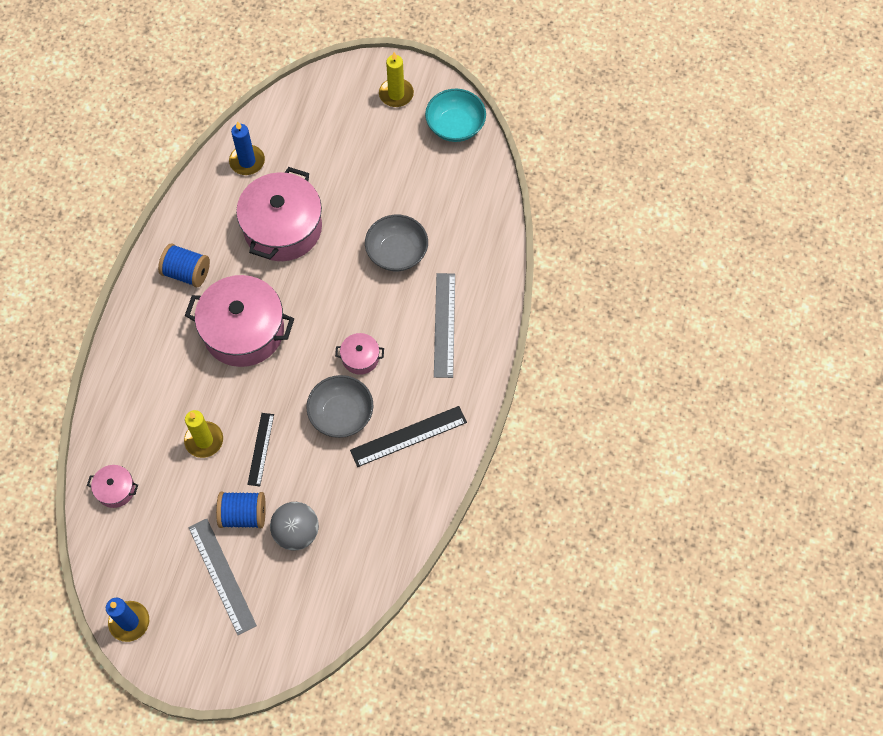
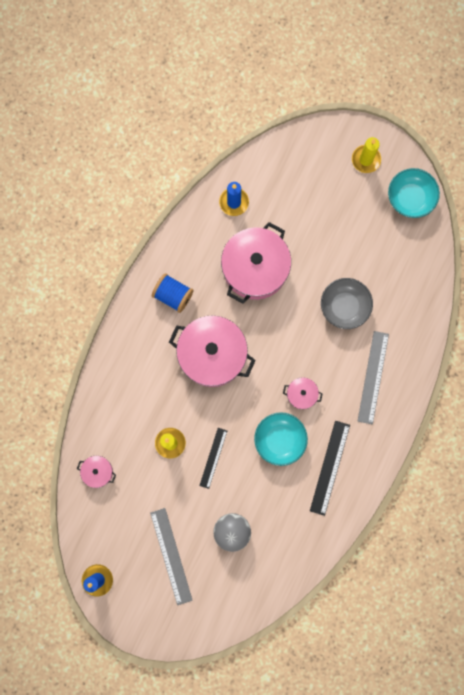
camera: 10 degrees right, 15 degrees up
blue spool [216,492,266,528] -> none
grey bowl [306,375,374,438] -> turquoise bowl [254,412,308,466]
black ruler [350,406,467,467] -> black ruler turned 60 degrees counterclockwise [310,421,350,516]

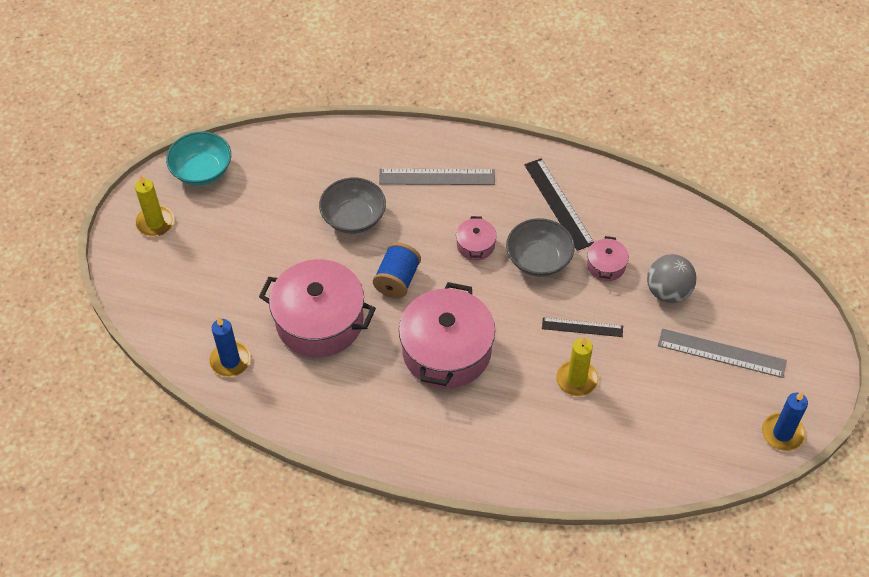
camera: 100 degrees left, 25 degrees down
pink pot [77,456,116,488] -> pink pot moved to [587,236,629,281]
grey ruler [150,508,193,605] -> grey ruler turned 45 degrees clockwise [658,329,787,378]
blue spool [152,273,193,313] -> blue spool moved to [373,242,421,298]
turquoise bowl [254,412,308,466] -> grey bowl [506,218,575,277]
black ruler [310,421,350,516] -> black ruler turned 60 degrees clockwise [524,158,594,251]

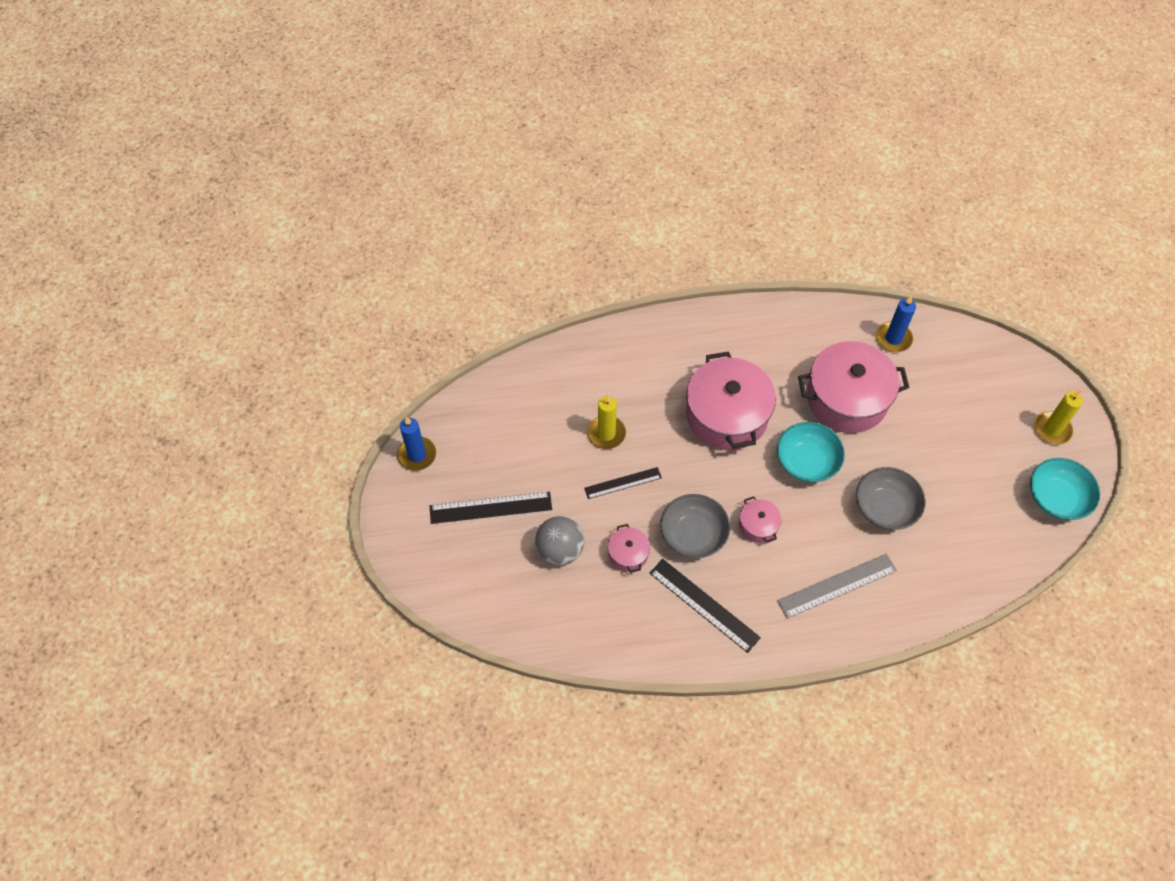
camera: 155 degrees right, 5 degrees up
blue spool [373,242,421,298] -> turquoise bowl [777,422,845,483]
grey ruler [658,329,787,378] -> black ruler [430,492,552,524]

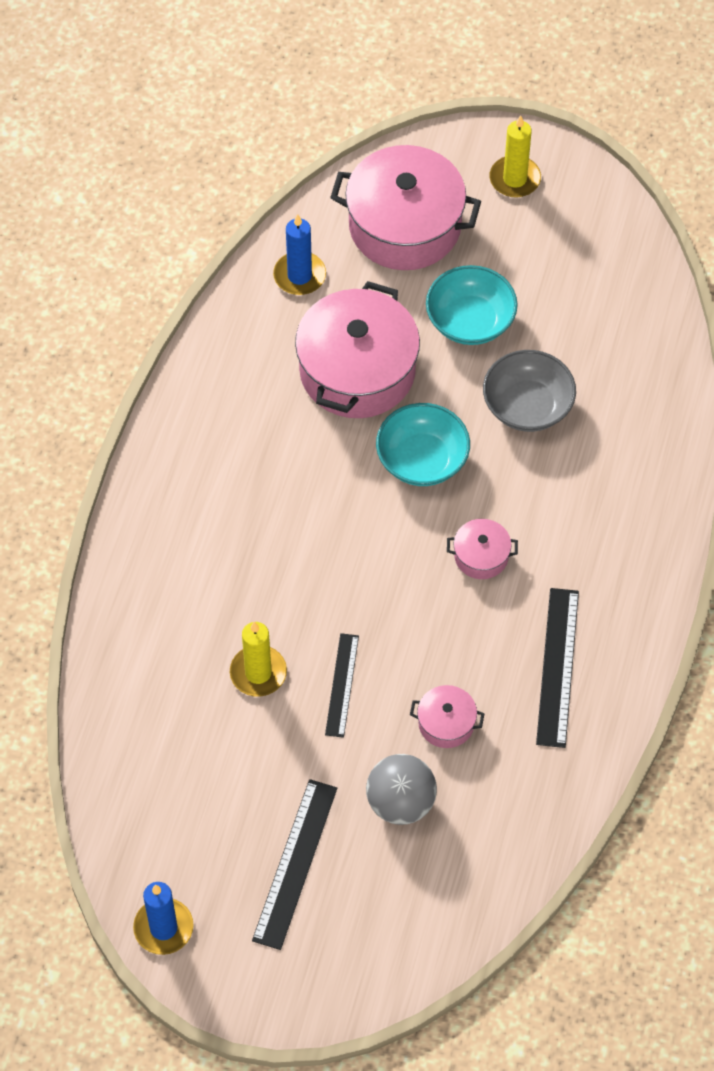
camera: 65 degrees left, 0 degrees up
black ruler [650,559,761,653] -> black ruler turned 60 degrees counterclockwise [536,588,579,748]
grey bowl [660,494,730,558] -> none
pink pot [686,351,776,450] -> pink pot moved to [330,145,481,270]
grey ruler [777,553,897,619] -> none
turquoise bowl [1030,458,1100,520] -> turquoise bowl moved to [426,265,518,345]

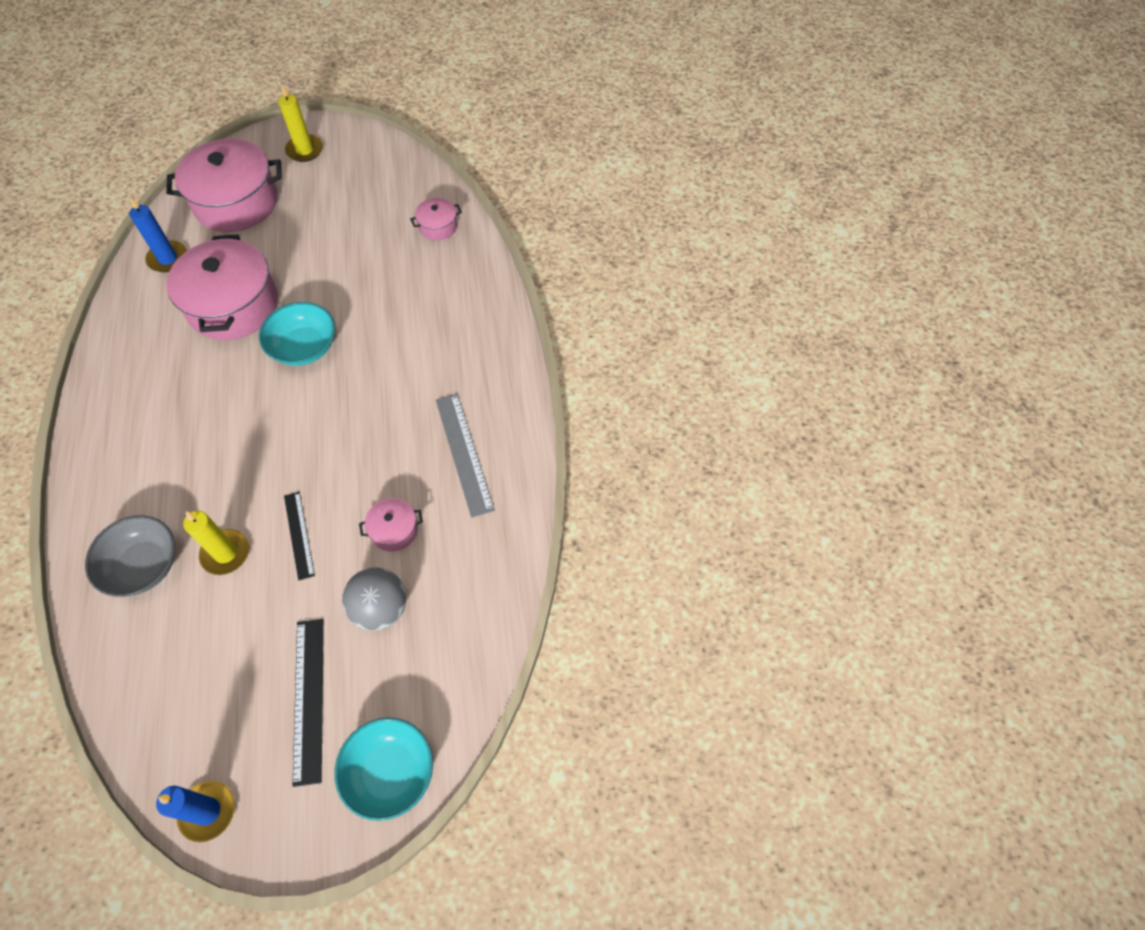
camera: 25 degrees left, 0 degrees up
turquoise bowl [426,265,518,345] -> turquoise bowl moved to [334,717,433,821]
pink pot [447,519,518,579] -> pink pot moved to [410,198,462,240]
grey bowl [483,350,576,432] -> grey bowl moved to [85,515,175,597]
black ruler [536,588,579,748] -> grey ruler [436,394,495,518]

